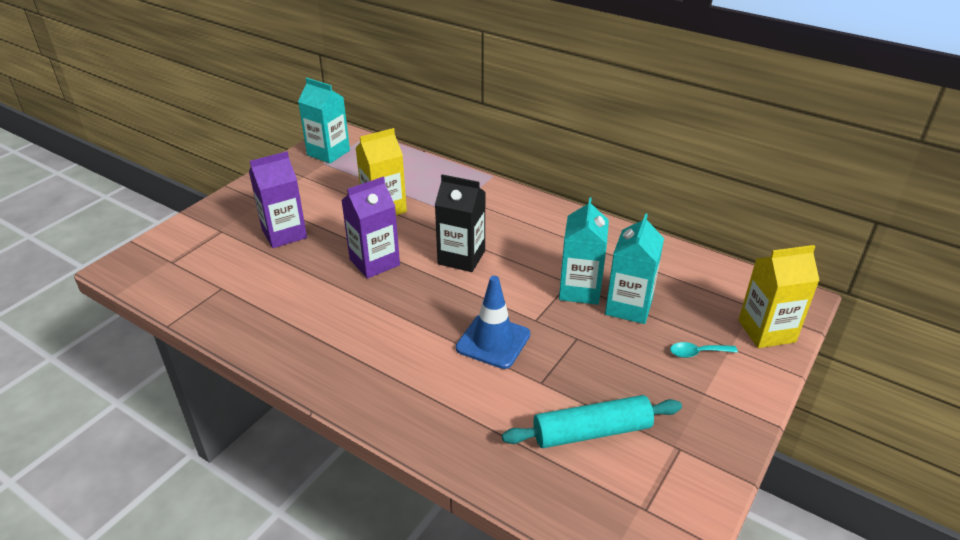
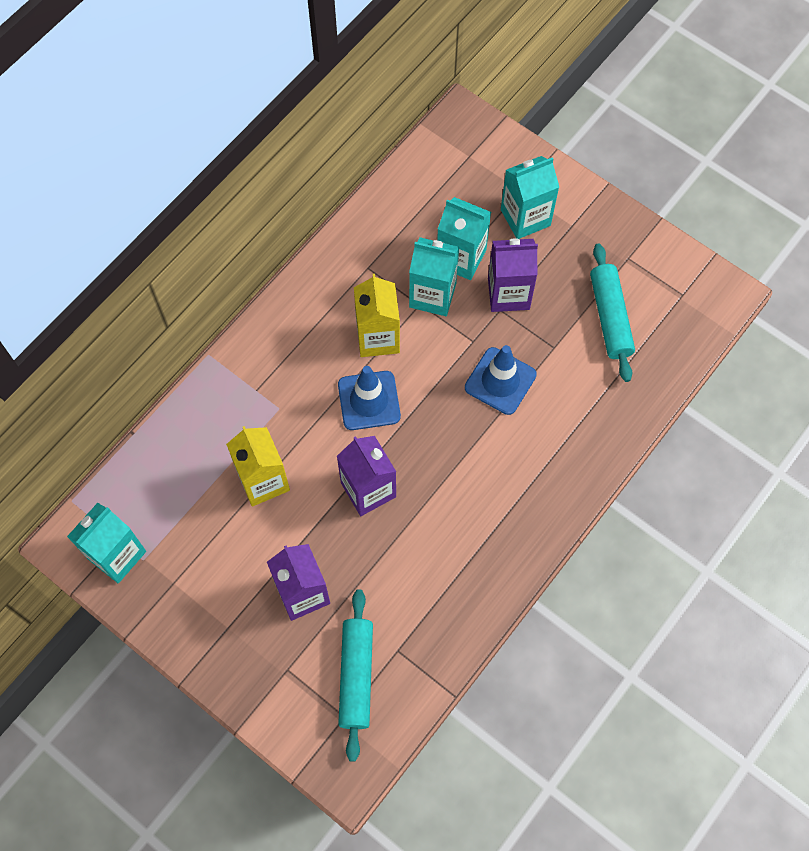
camera: 85 degrees left, 30 degrees up
black carton [435,174,486,272] -> blue traffic cone [338,366,401,430]
turquoise spoon [670,342,738,358] -> turquoise carton [501,156,559,239]
yellow carton [738,245,820,348] -> yellow carton moved to [354,274,400,357]
none -> turquoise rolling pin [338,589,373,762]
none -> purple carton [488,238,538,312]

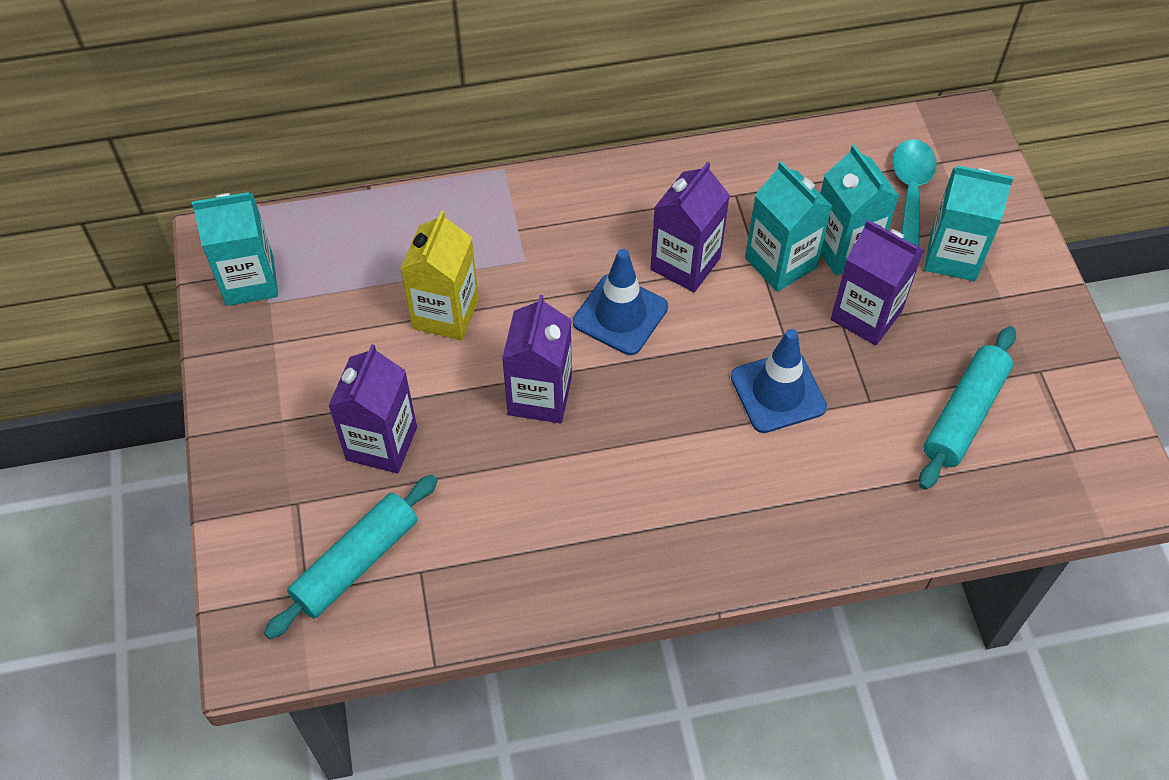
camera: 40 degrees right, 10 degrees down
yellow carton [354,274,400,357] -> purple carton [650,162,730,292]
none -> turquoise spoon [892,139,937,247]

